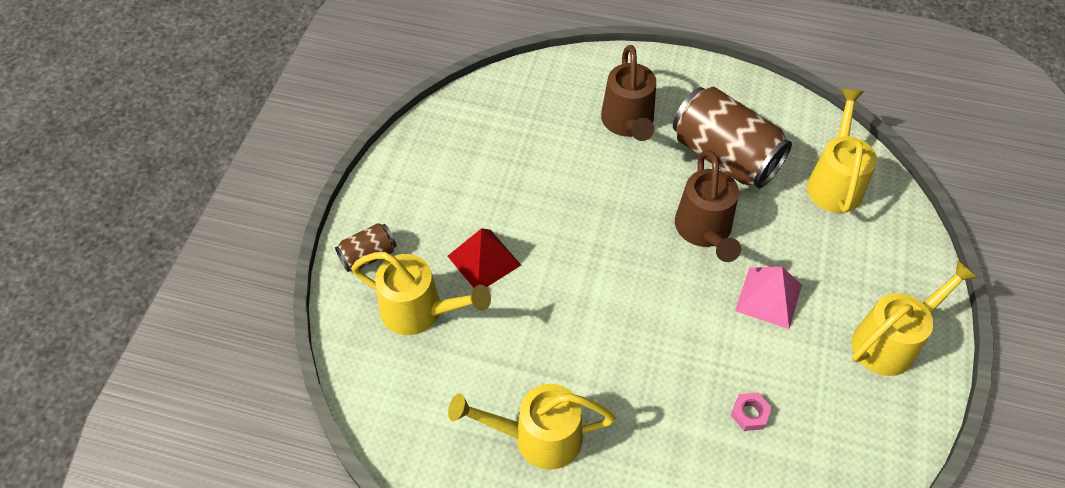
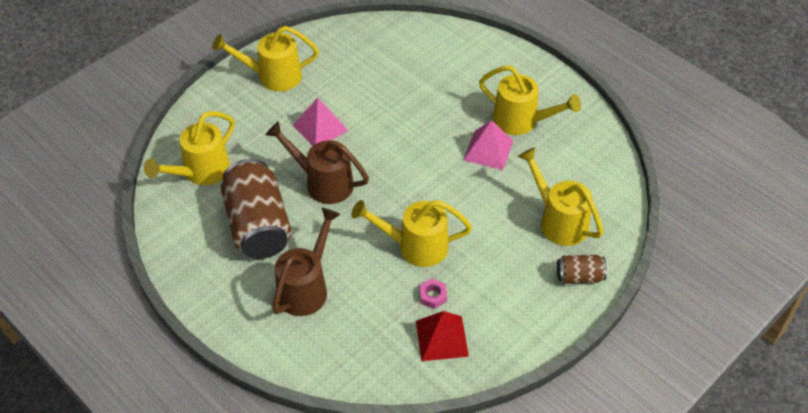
camera: 150 degrees left, 5 degrees down
red pyramid [448,228,521,288] -> red pyramid moved to [416,311,469,361]
brown watering can [675,150,741,262] -> brown watering can turned 90 degrees counterclockwise [266,122,369,204]
pink nut [731,393,772,431] -> pink nut moved to [419,278,447,309]
none -> yellow watering can [351,200,472,267]
none -> pink pyramid [463,120,513,170]

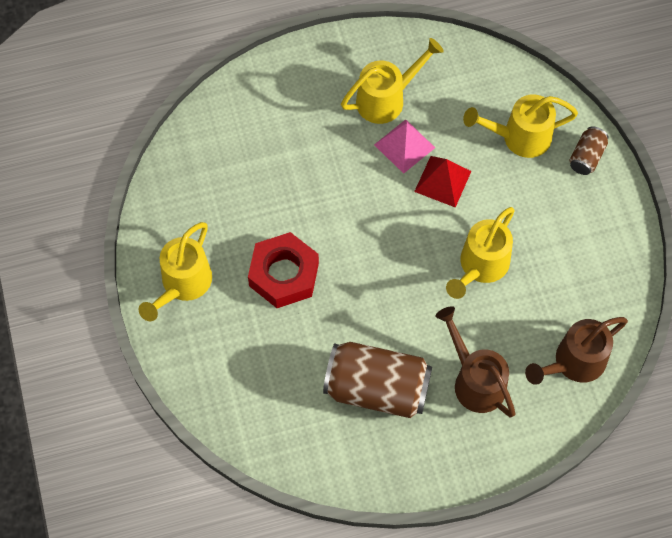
camera: 60 degrees left, 15 degrees up
yellow watering can [144,111,235,185] -> none
brown watering can [266,122,369,204] -> brown watering can moved to [525,317,628,385]
pink pyramid [293,98,349,146] -> red nut [248,232,319,308]
red pyramid [416,311,469,361] -> red pyramid moved to [414,156,471,208]
pink nut [419,278,447,309] -> none

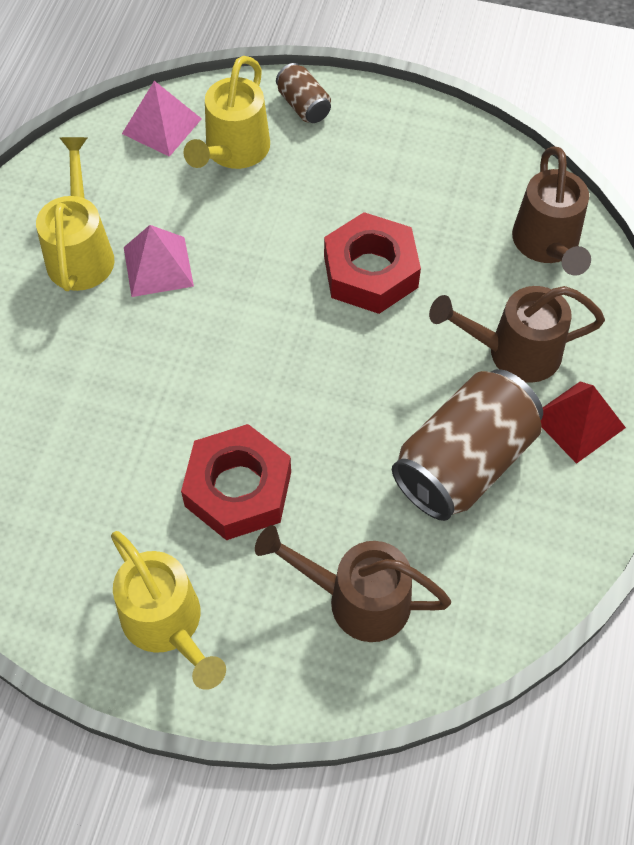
camera: 60 degrees left, 5 degrees down
red pyramid [414,156,471,208] -> red pyramid moved to [541,381,626,464]
yellow watering can [446,207,515,299] -> red nut [324,212,421,314]
none -> pink pyramid [122,81,202,157]
none -> brown watering can [255,525,451,642]

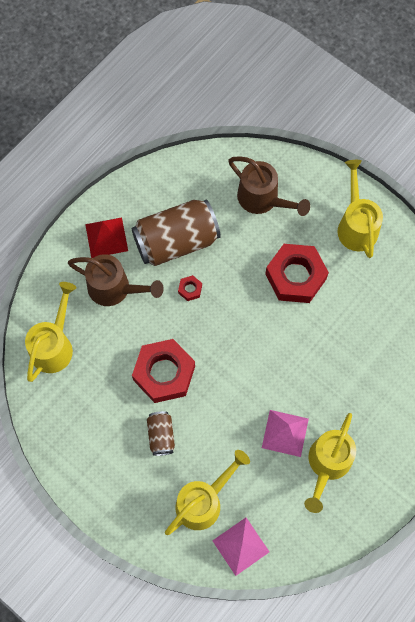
camera: 155 degrees left, 10 degrees up
brown can [276,63,331,123] -> brown can moved to [147,411,175,456]
brown watering can [512,146,591,276] -> yellow watering can [25,282,76,382]
none -> red nut [178,275,202,301]

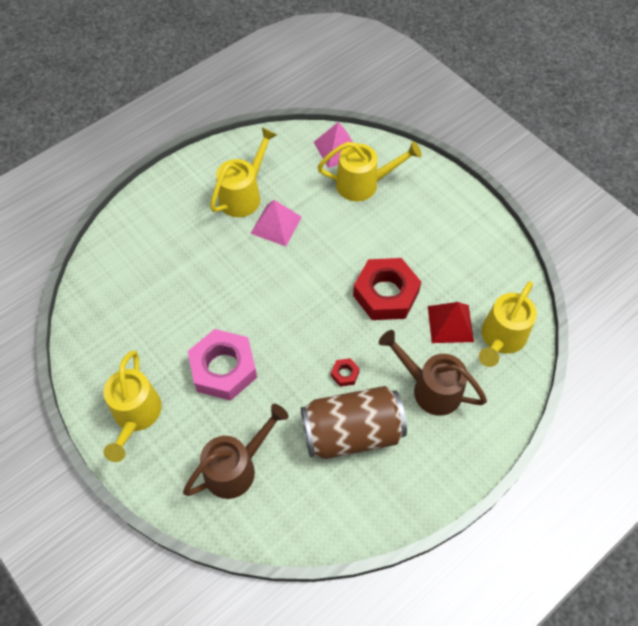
camera: 170 degrees left, 10 degrees down
red pyramid [85,217,128,258] -> red pyramid moved to [428,302,474,343]
brown can [147,411,175,456] -> none
yellow watering can [165,450,250,535] -> yellow watering can turned 150 degrees counterclockwise [317,141,422,201]
brown watering can [228,156,310,216] -> brown watering can turned 90 degrees clockwise [183,404,289,499]
red nut [265,244,329,303] -> pink nut [188,329,257,401]

